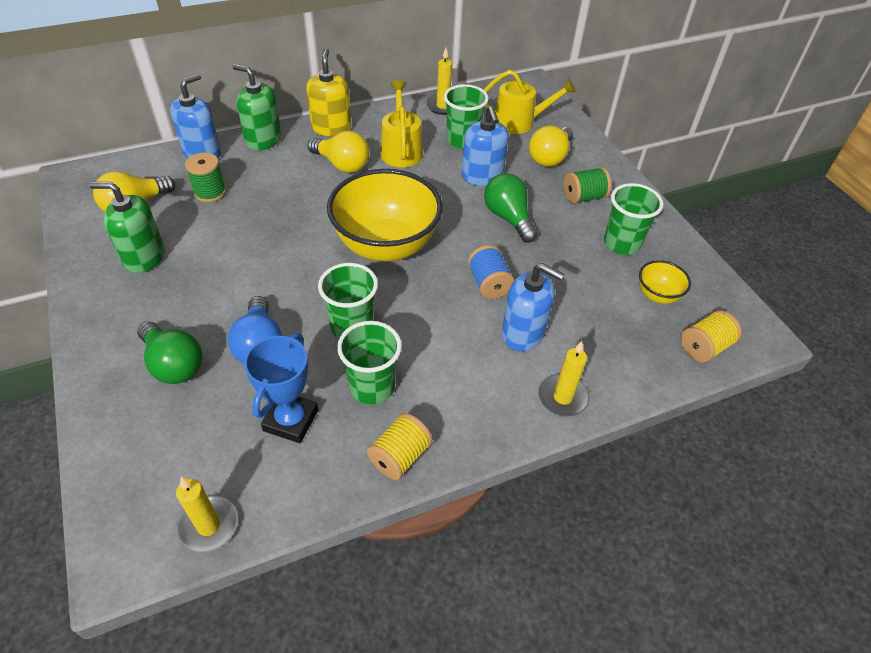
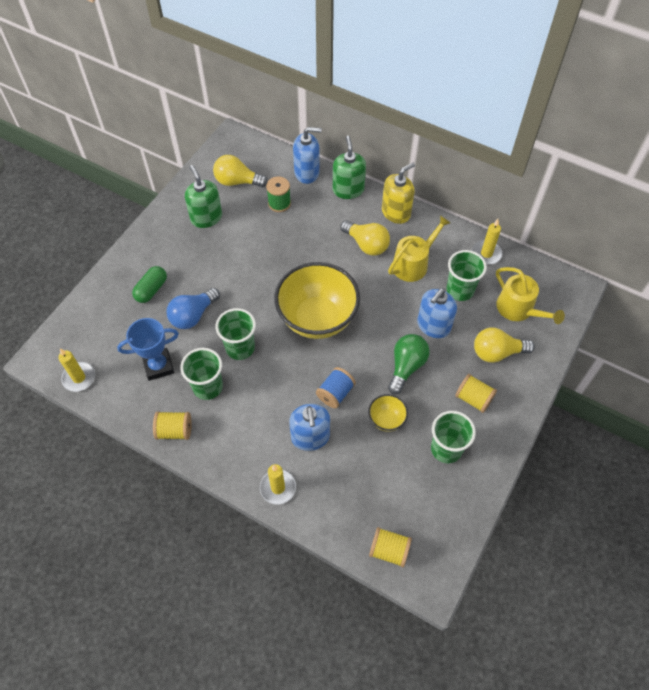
camera: 55 degrees right, 10 degrees up
green light bulb [137,322,203,384] -> green capsule [132,266,167,303]
yellow light bulb [308,131,369,173] -> yellow light bulb turned 45 degrees counterclockwise [340,220,390,256]
green spool [564,167,611,204] -> yellow spool [455,374,497,413]
yellow bowl [639,260,691,304] -> yellow bowl moved to [368,394,408,432]

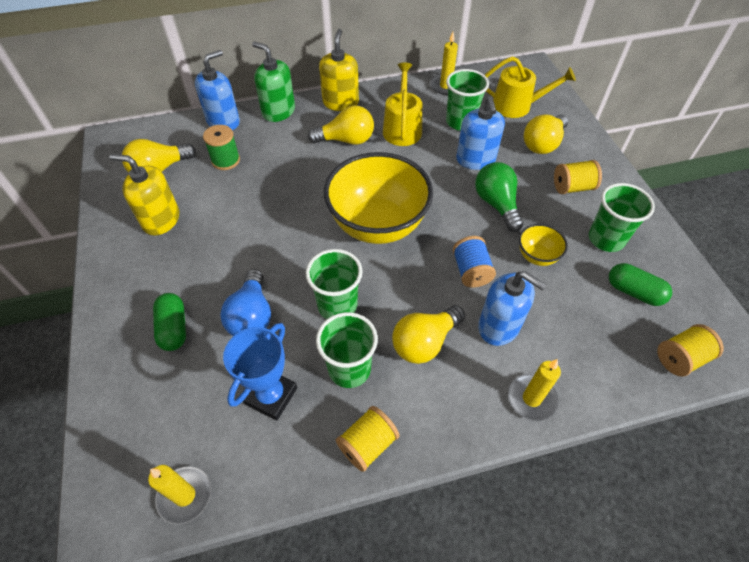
camera: 45 degrees left, 5 degrees down
green soap dispenser [185,165,222,228] -> yellow soap dispenser [109,154,179,236]
none -> yellow light bulb [392,305,465,364]
none -> green capsule [609,263,672,306]

